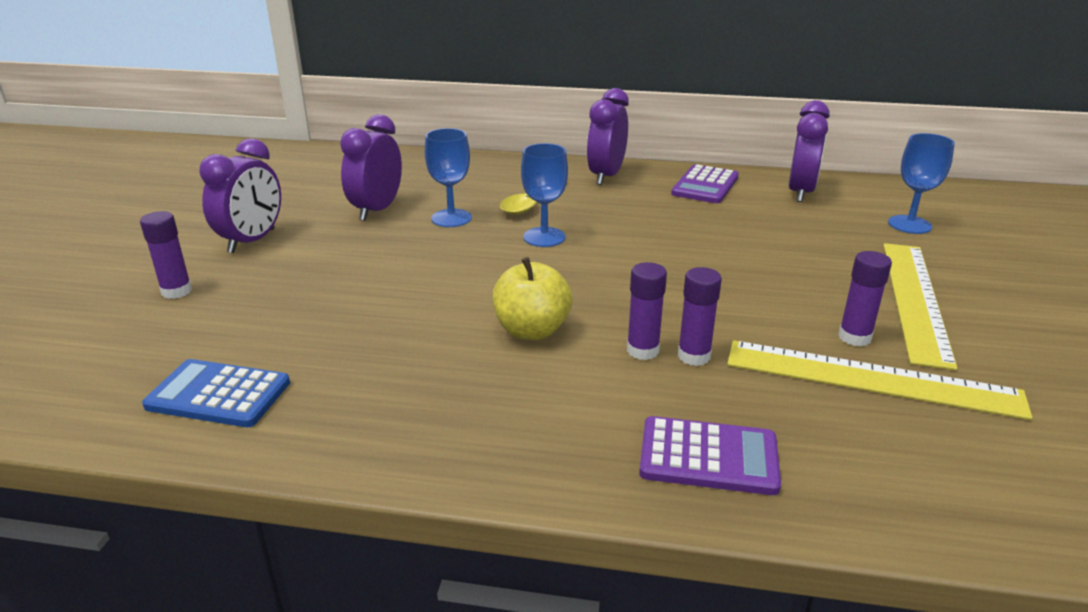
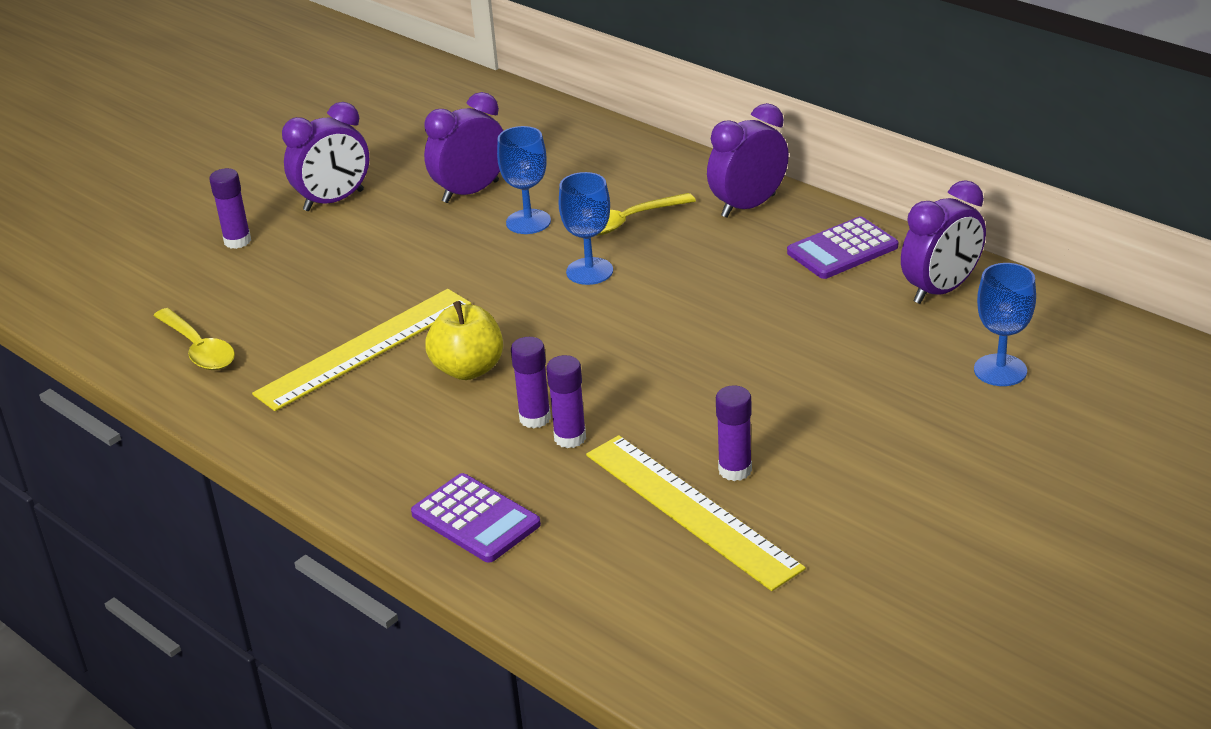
camera: 35 degrees right, 5 degrees up
blue calculator [142,359,290,427] -> yellow spoon [153,308,235,370]
yellow ruler [883,243,958,370] -> yellow ruler moved to [252,289,471,411]

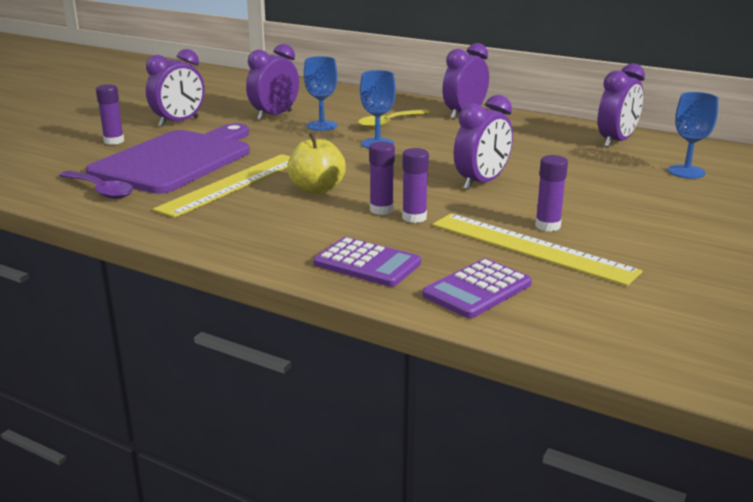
camera: 15 degrees left, 10 degrees down
yellow spoon [153,308,235,370] -> purple spoon [59,171,133,199]
purple calculator [787,216,898,279] -> purple calculator moved to [422,258,532,318]
none -> purple cutting board [86,123,250,194]
none -> purple clock [454,95,513,190]

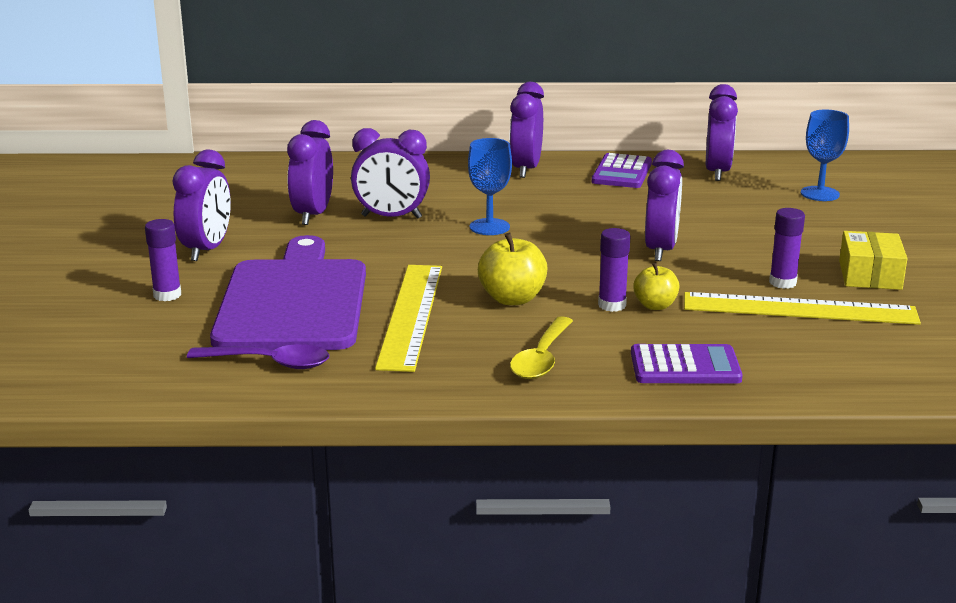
camera: 30 degrees left, 0 degrees up
blue goblet [304,56,337,131] -> purple clock [351,128,430,219]
yellow spoon [358,109,430,129] -> yellow spoon moved to [510,316,573,379]
purple glue stick [402,148,429,223] -> yellow apple [633,263,679,310]
purple calculator [422,258,532,318] -> purple calculator moved to [592,153,652,188]
none -> yellow box [839,231,907,290]

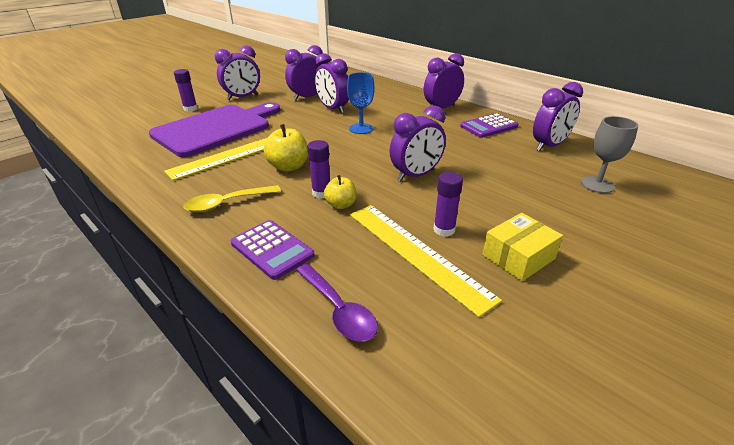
camera: 45 degrees right, 10 degrees up
purple spoon [187,344,330,369] -> purple spoon moved to [296,264,378,342]
blue goblet [801,110,849,201] -> grey goblet [581,116,638,193]

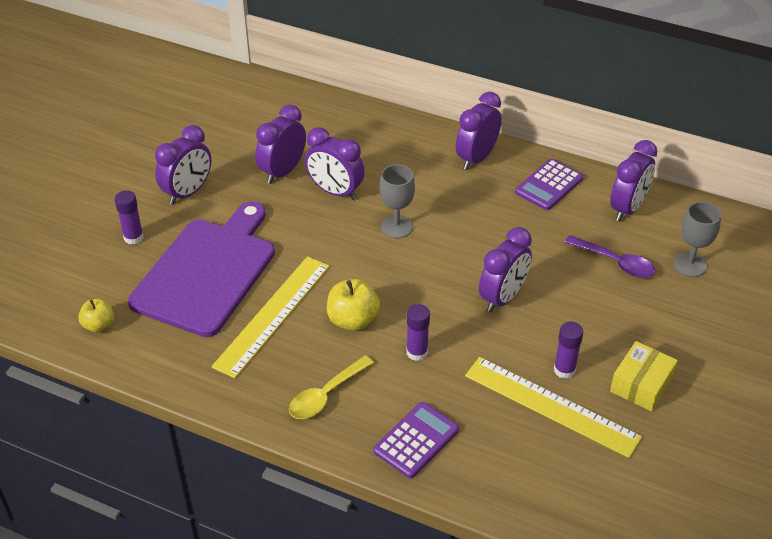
camera: 20 degrees left, 10 degrees up
purple calculator [231,220,315,280] -> purple calculator turned 75 degrees counterclockwise [374,402,459,478]
purple spoon [296,264,378,342] -> purple spoon moved to [564,235,655,278]
yellow apple [324,175,357,209] -> yellow apple moved to [78,299,114,332]
blue goblet [347,72,375,134] -> grey goblet [380,164,415,238]

